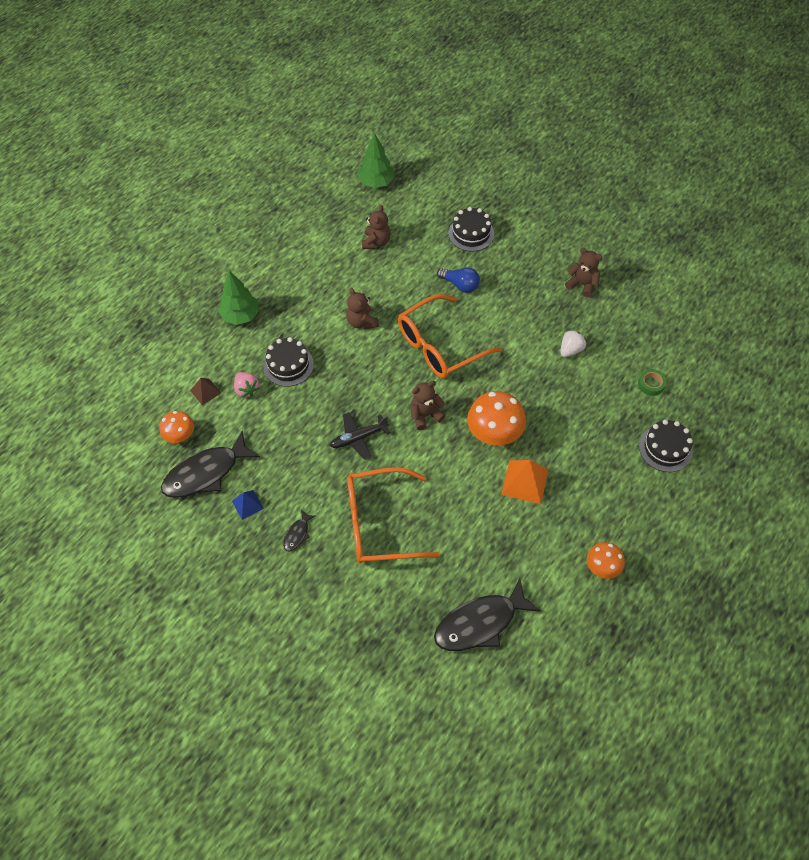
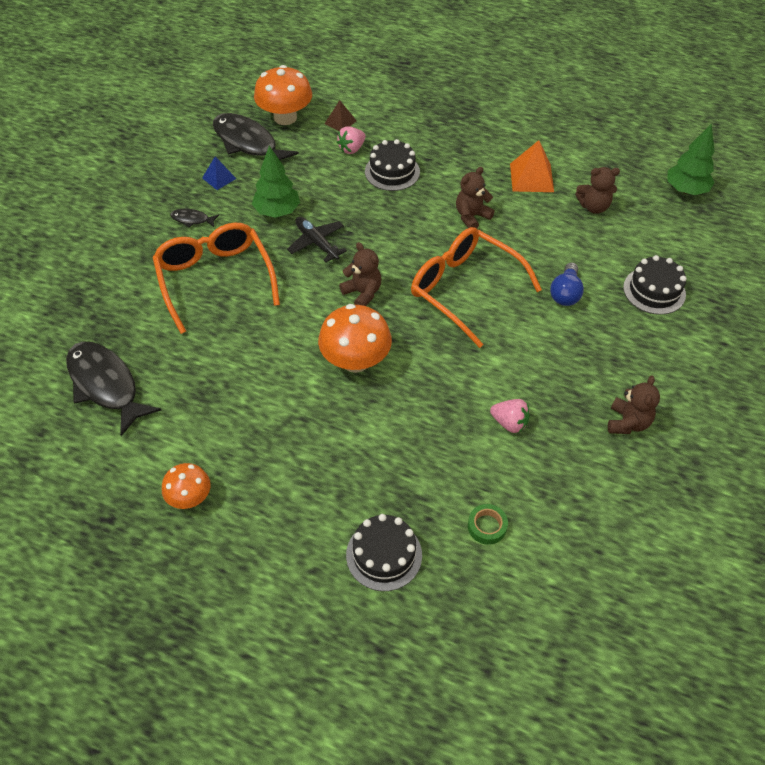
camera: 75 degrees right, 5 degrees down
orange mushroom [159,411,194,443] -> orange mushroom [254,65,312,125], size x1.67
green tree [218,271,259,325] -> green tree moved to [252,145,300,218]
orange pyramid [501,460,549,504] -> orange pyramid moved to [510,140,554,192]
white strawberry [560,330,586,357] -> pink strawberry [490,399,530,433]

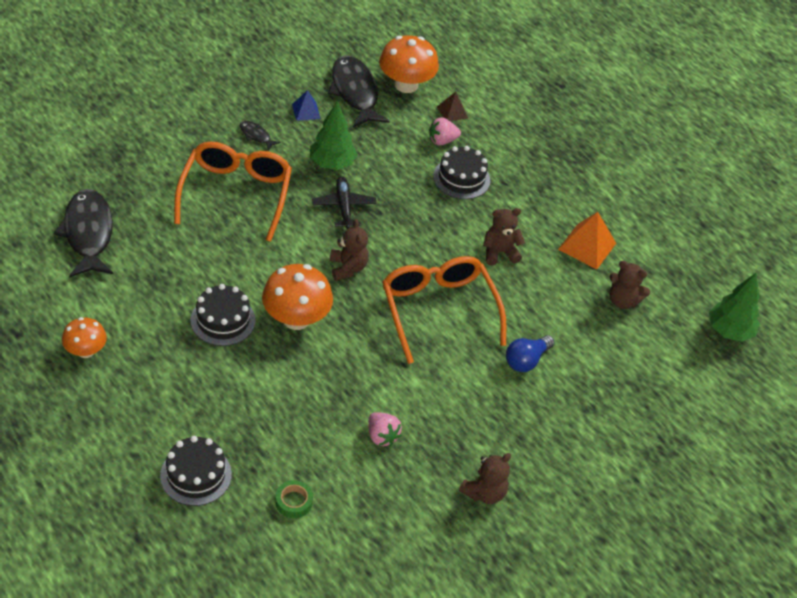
camera: 25 degrees right, 5 degrees down
black cake [623,255,687,315] -> black cake moved to [190,284,256,346]

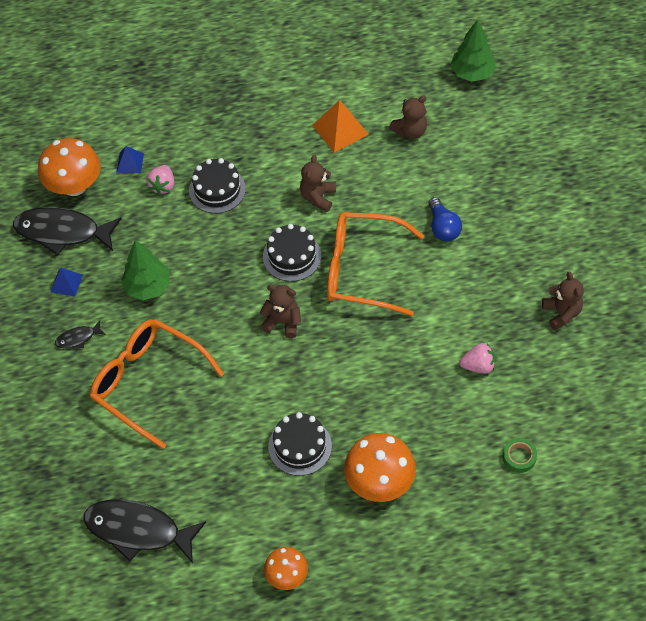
camera: 55 degrees left, 10 degrees up
black cake [160,436,232,506] -> black cake moved to [263,224,321,282]
orange mushroom [262,264,333,330] -> orange mushroom moved to [344,433,416,502]
black plane [312,176,377,229] -> none
brown pyramid [437,92,468,122] -> blue pyramid [116,146,144,173]

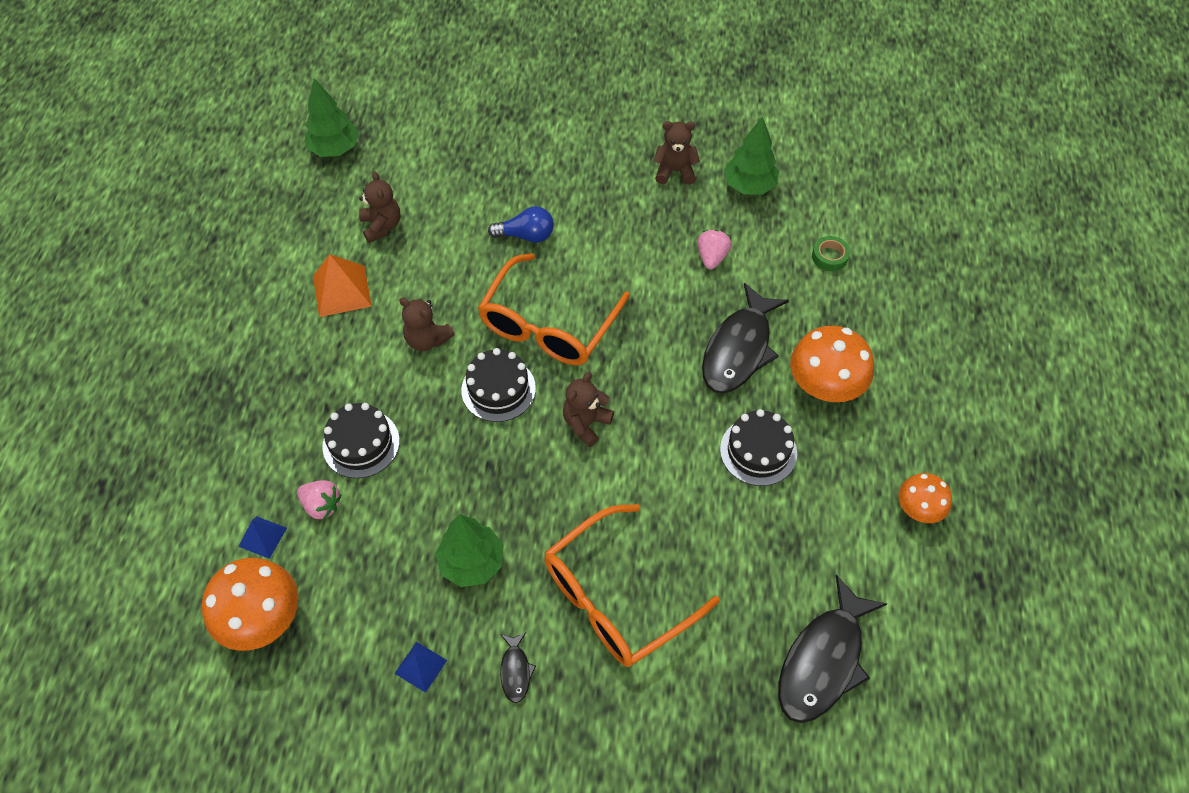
camera: 75 degrees left, 0 degrees up
black fish [13,207,122,255] -> black fish moved to [702,283,789,393]
none -> green tree [724,116,779,195]

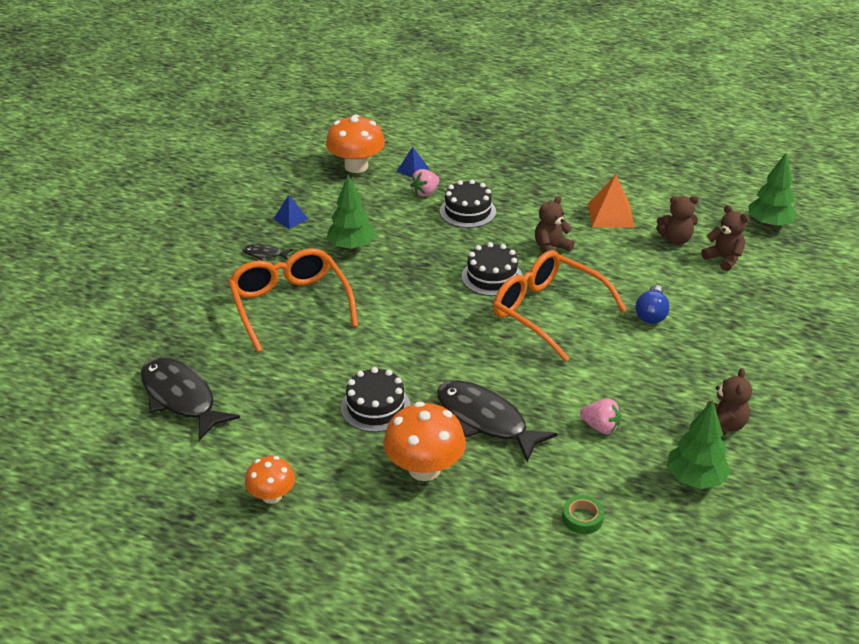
camera: 105 degrees right, 20 degrees down
brown teddy bear [563,372,614,447] -> brown teddy bear moved to [701,205,749,271]

